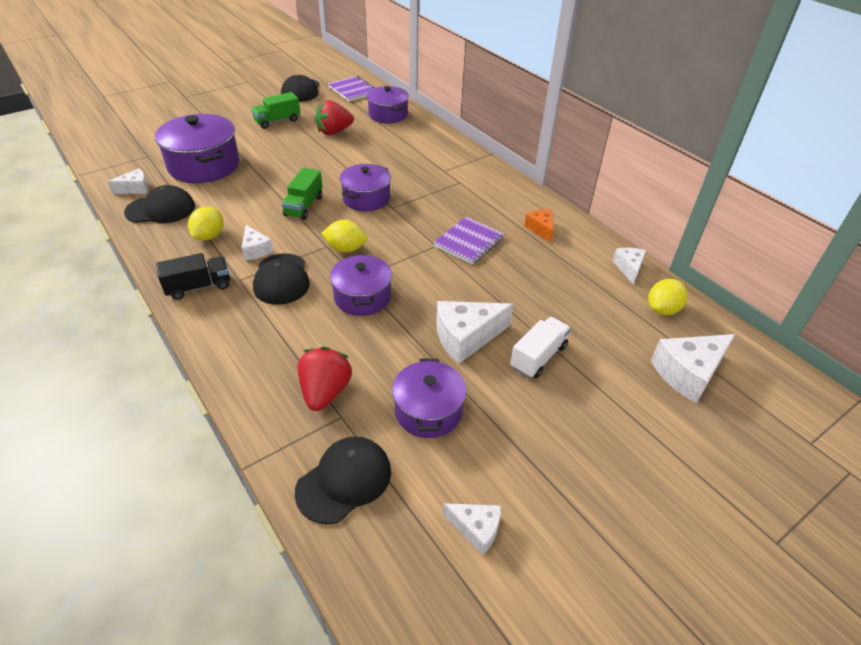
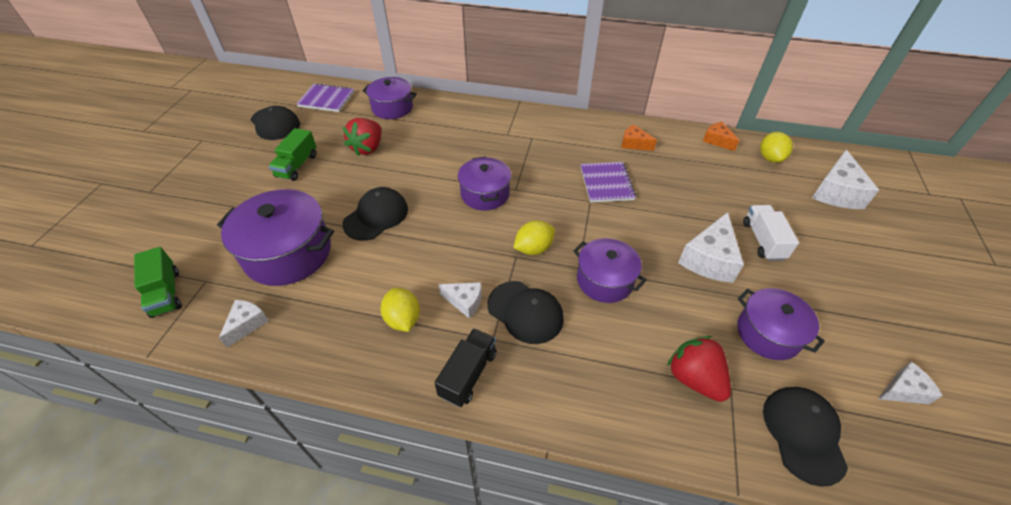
camera: 40 degrees left, 5 degrees up
black cap [124,185,195,223] -> black cap moved to [343,187,408,241]
green truck [281,168,323,220] -> green truck moved to [134,247,182,318]
white cheese [613,248,646,284] -> orange cheese [703,122,739,151]

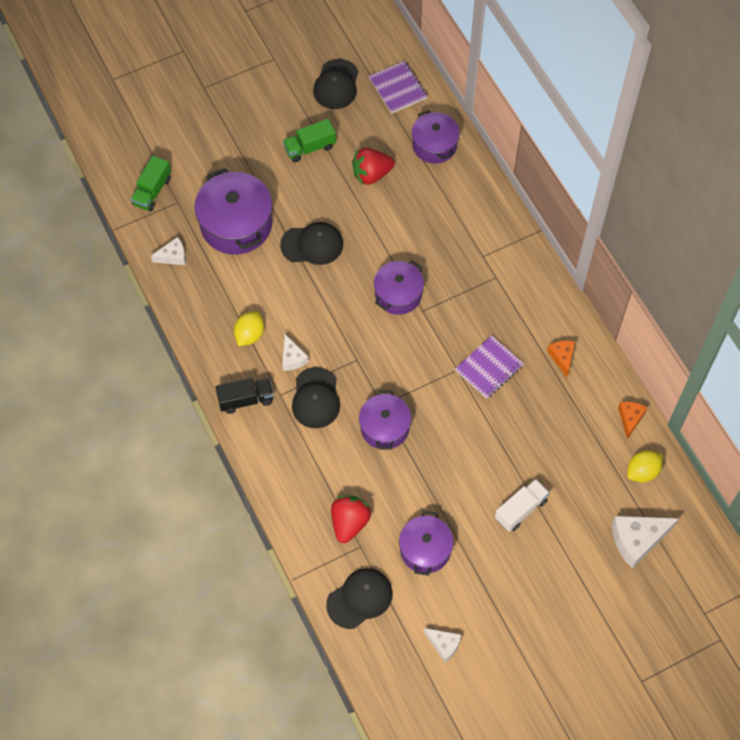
camera: 50 degrees right, 15 degrees up
yellow lemon [513,221,555,255] -> none
white cheese [678,212,744,283] -> none

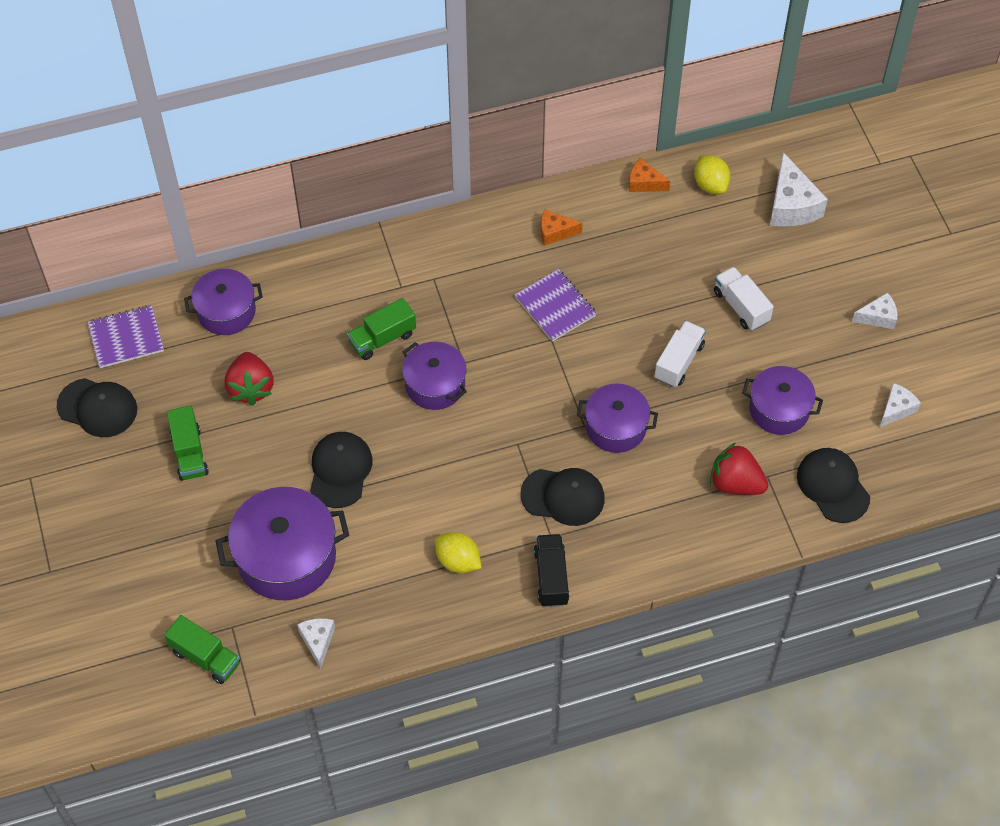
camera: 80 degrees left, 5 degrees down
white cheese [282,334,309,371] -> white cheese moved to [852,292,897,329]
none -> green truck [347,298,416,360]
none -> white truck [654,321,706,387]

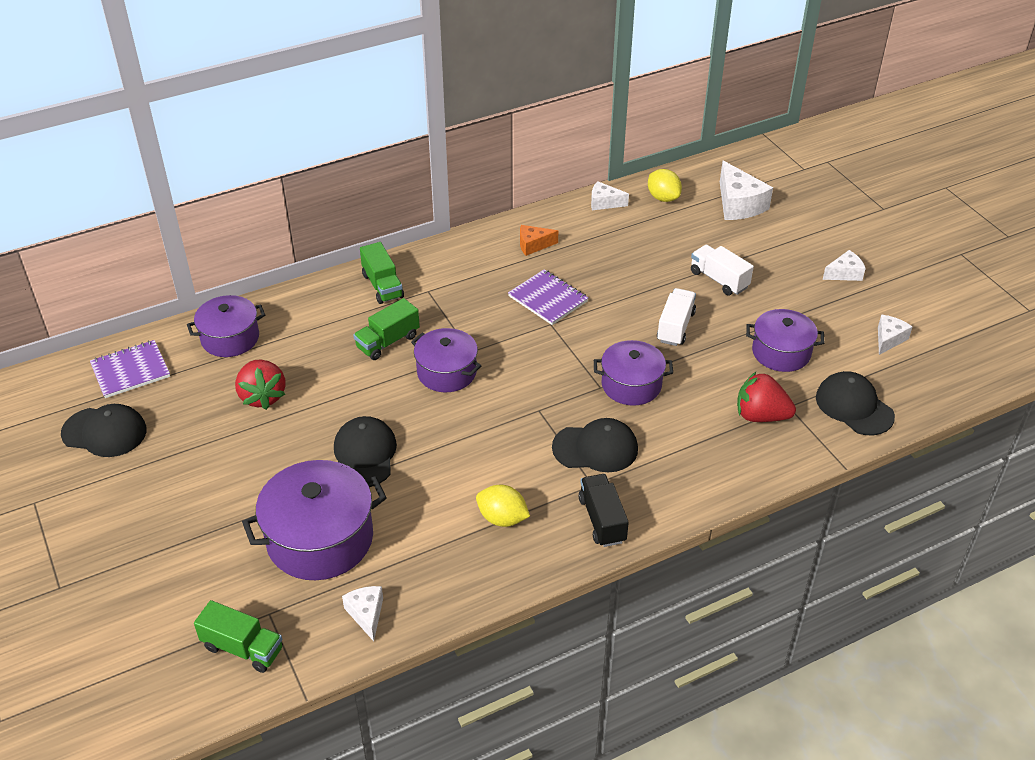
camera: 10 degrees left, 15 degrees down
green truck [167,405,209,481] -> green truck moved to [360,242,404,304]
orange cheese [629,158,670,192] -> white cheese [591,181,629,210]

